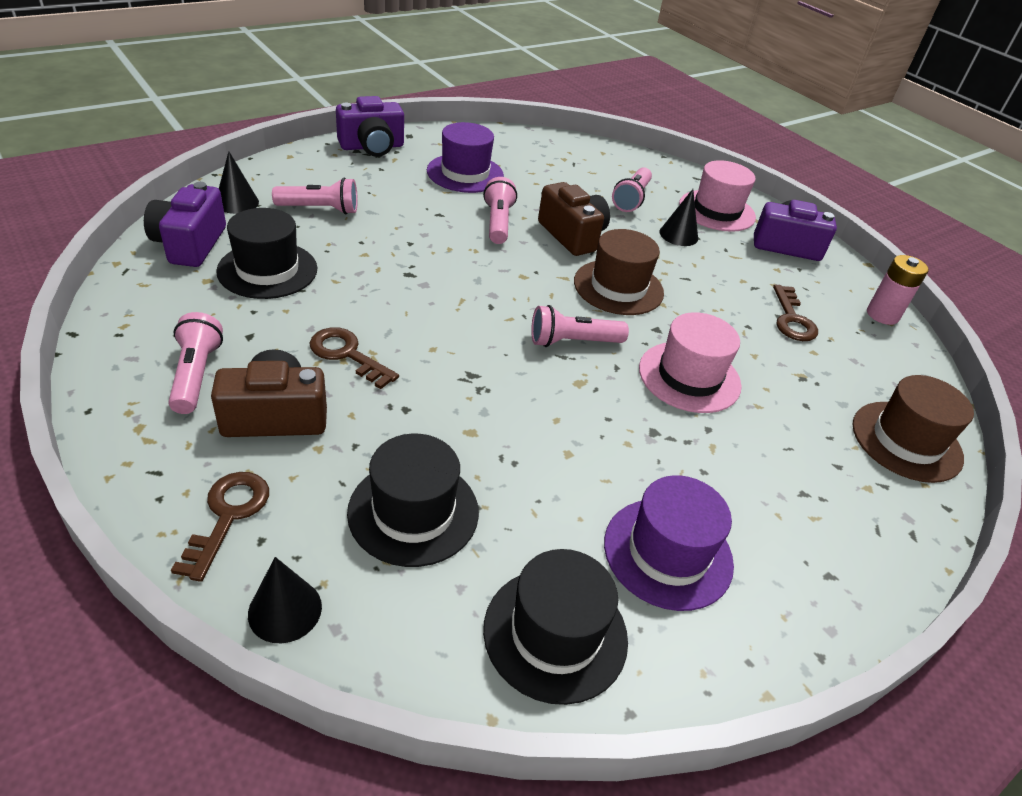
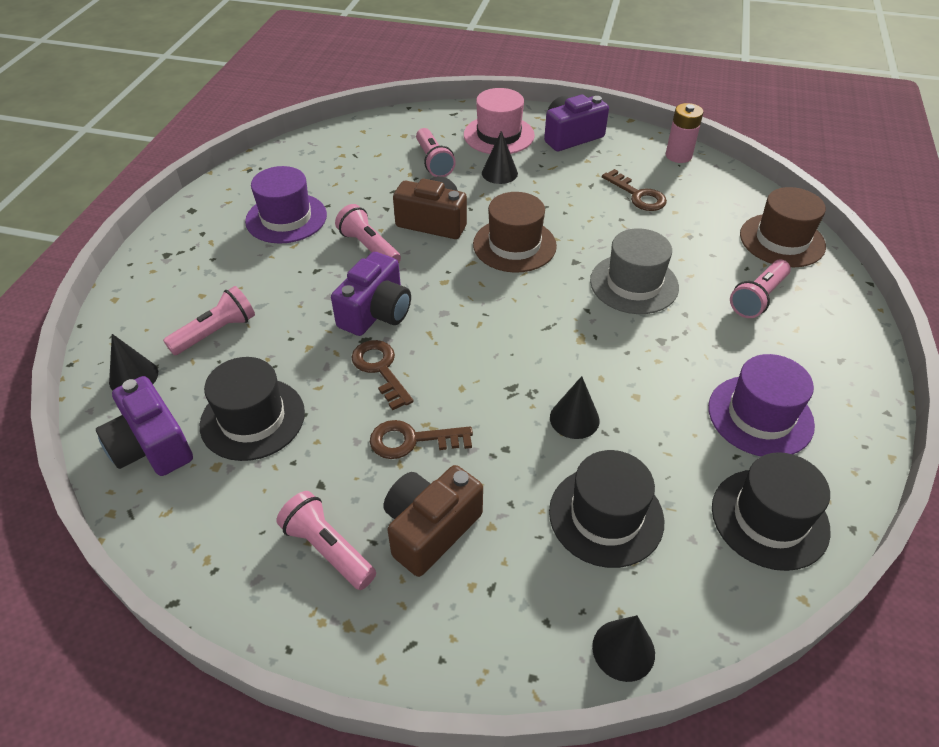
camera: 35 degrees left, 5 degrees up
brown key [171,472,269,582] -> brown key moved to [351,340,414,410]
purple camera [336,96,404,157] -> purple camera moved to [331,252,411,336]
pink flashlight [531,305,629,347] -> pink flashlight moved to [730,260,791,318]
pink hat [639,312,742,413] -> grey hat [590,228,679,314]
none -> black cone [550,376,600,439]

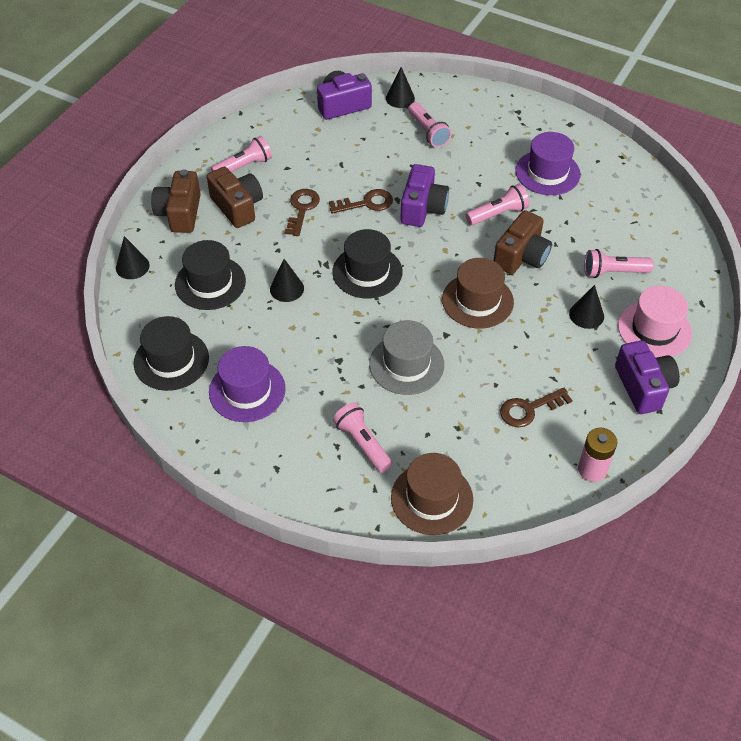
camera: 105 degrees right, 5 degrees up
black hat [200,357,305,461] -> black hat moved to [332,229,402,298]
purple camera [331,252,411,336] -> purple camera turned 120 degrees counterclockwise [400,164,449,227]
none -> brown camera [151,169,201,233]

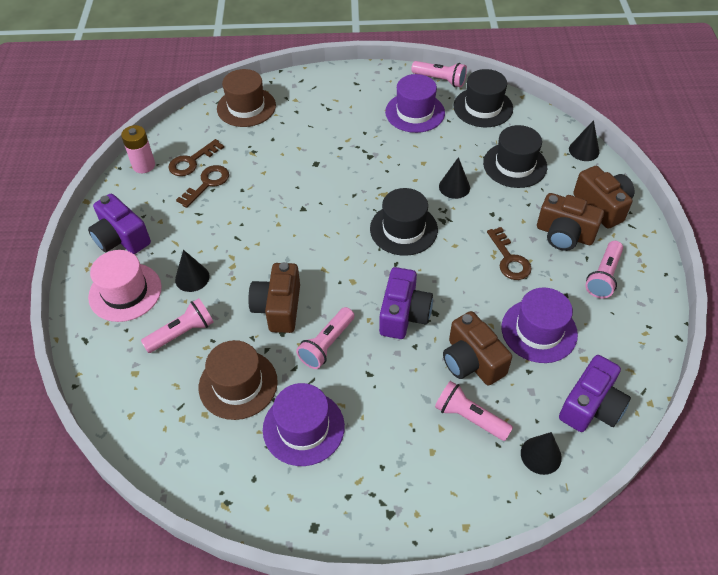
camera: 150 degrees right, 0 degrees up
brown key [329,189,393,214] -> brown key moved to [168,139,224,176]
pink flashlight [333,402,393,473] -> pink flashlight moved to [411,61,467,87]
grey hat [369,320,444,395] -> none
purple camera [400,164,449,227] -> purple camera turned 150 degrees counterclockwise [379,267,433,339]
brown hat [442,258,514,329] -> brown hat moved to [199,340,278,420]
none -> brown camera [443,311,512,385]
none -> purple hat [501,287,578,363]

